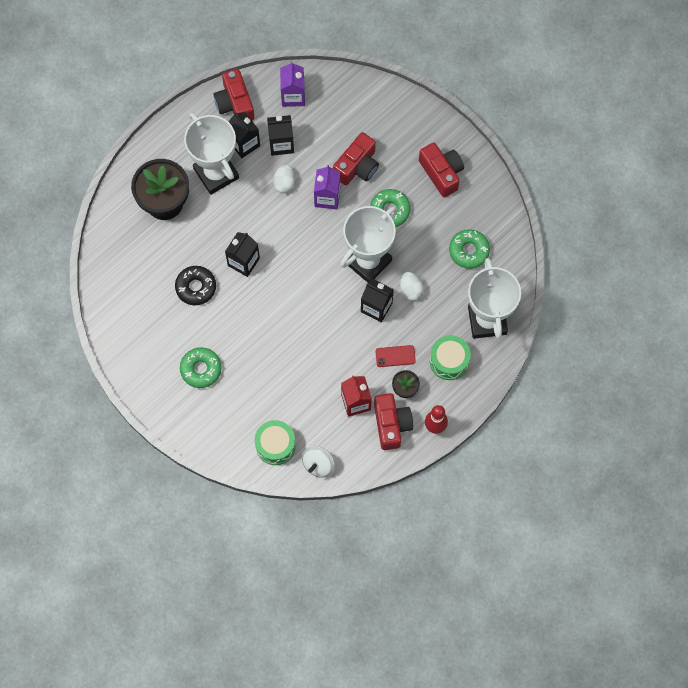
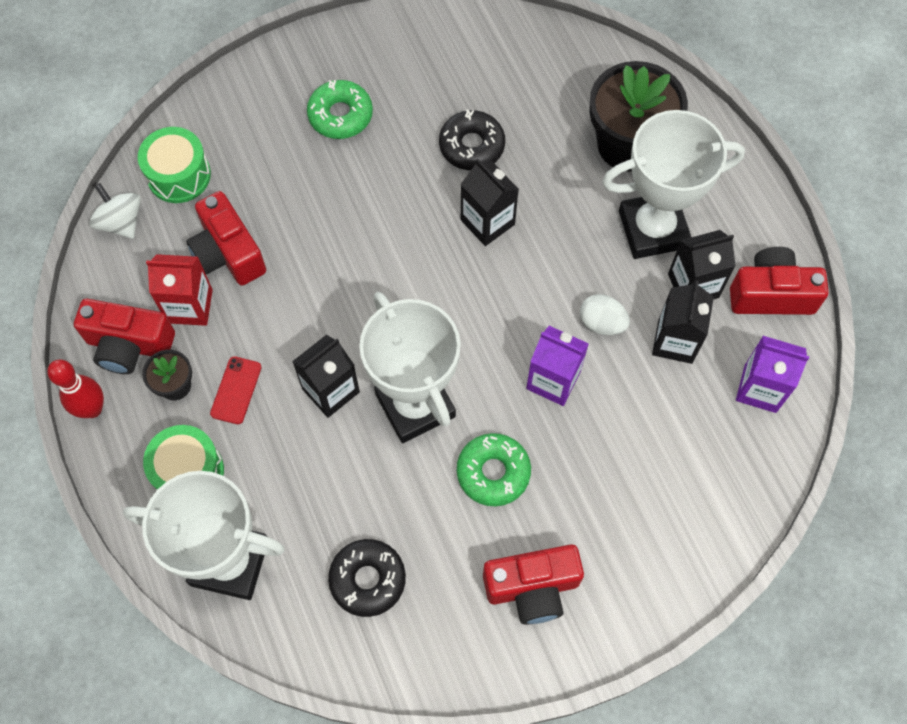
camera: 110 degrees right, 5 degrees down
red camera [333,132,379,185] -> red camera moved to [186,191,266,286]
white egg [400,272,424,301] -> none
green donut [449,229,490,269] -> black donut [328,539,406,617]

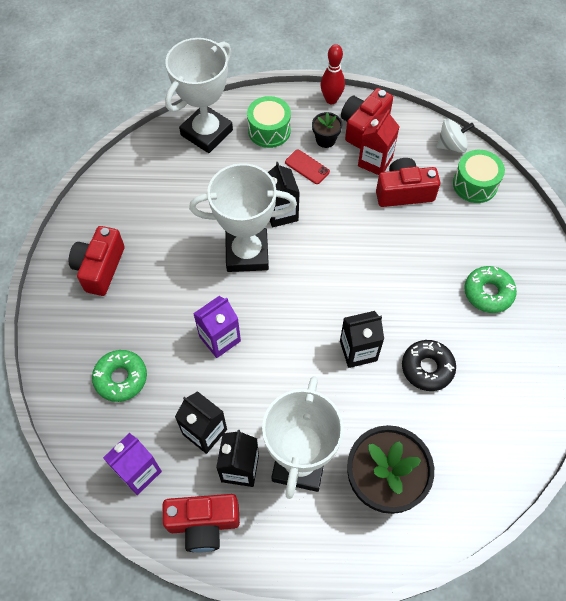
camera: 115 degrees right, 5 degrees down
black donut [328,539,406,617] -> none
green donut [457,433,531,506] -> green donut moved to [92,350,147,402]
white egg [580,294,630,335] -> none
red camera [730,247,829,315] -> red camera turned 60 degrees clockwise [163,494,240,553]

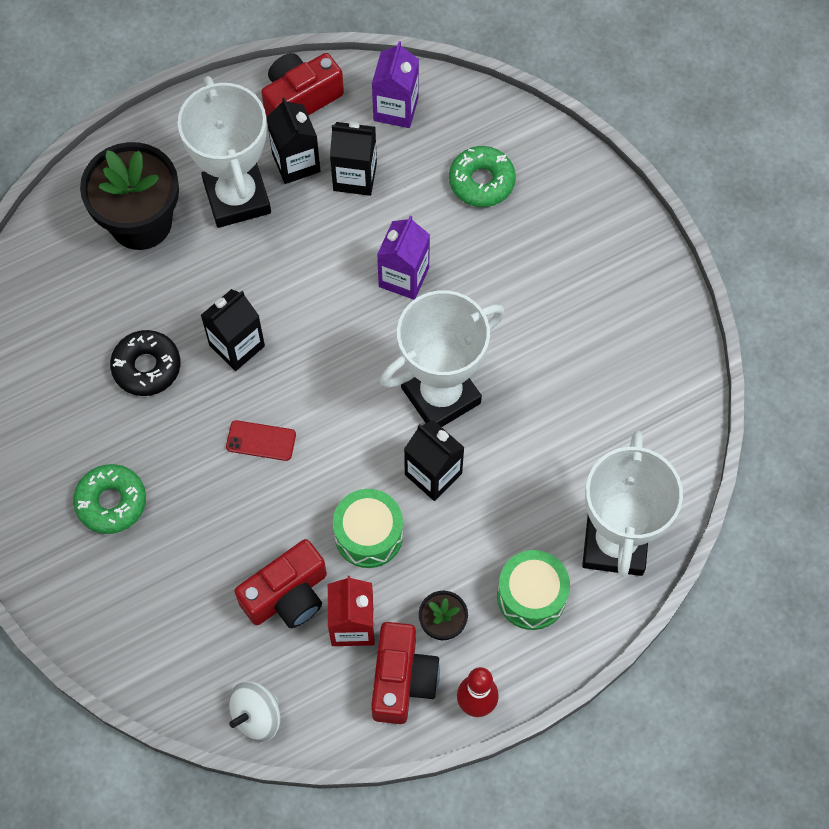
camera: 150 degrees right, 5 degrees up
red camera [69,226,125,296] -> none
red phone [285,150,330,184] -> red phone moved to [226,420,296,461]
green drum [453,150,505,203] -> green drum moved to [333,489,403,568]

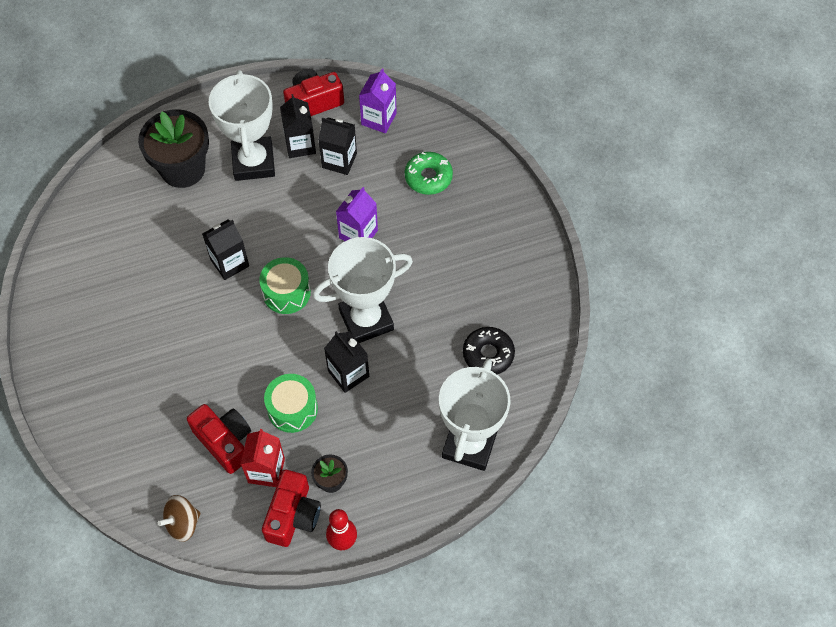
camera: 10 degrees right, 5 degrees down
green donut [73,464,146,534] -> none
black donut [110,330,180,396] -> black donut moved to [463,327,515,374]
red phone [226,420,296,461] -> none
white spinning top [229,681,280,742] -> brown spinning top [158,495,201,542]
red camera [234,539,327,628] -> red camera turned 105 degrees counterclockwise [187,404,251,474]
green drum [497,550,570,630] -> green drum moved to [259,257,311,314]

